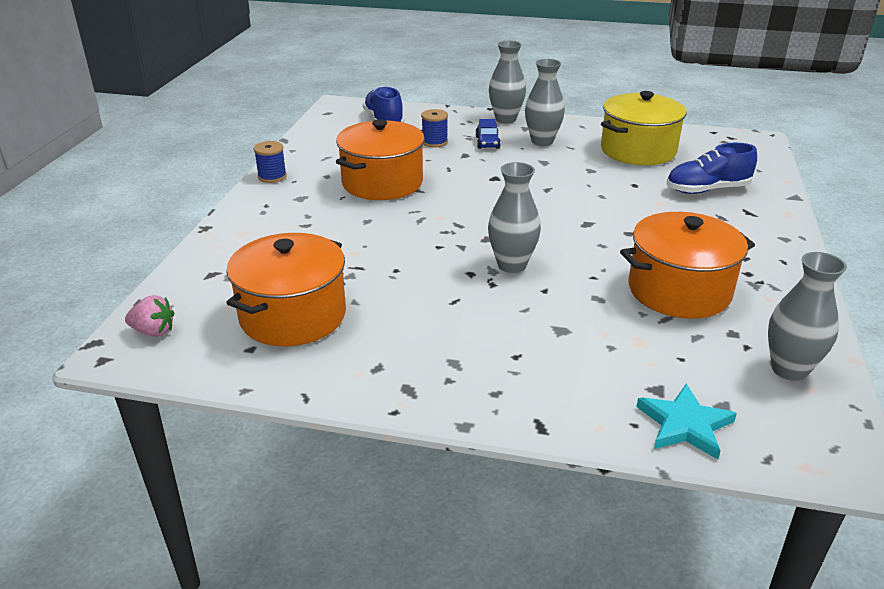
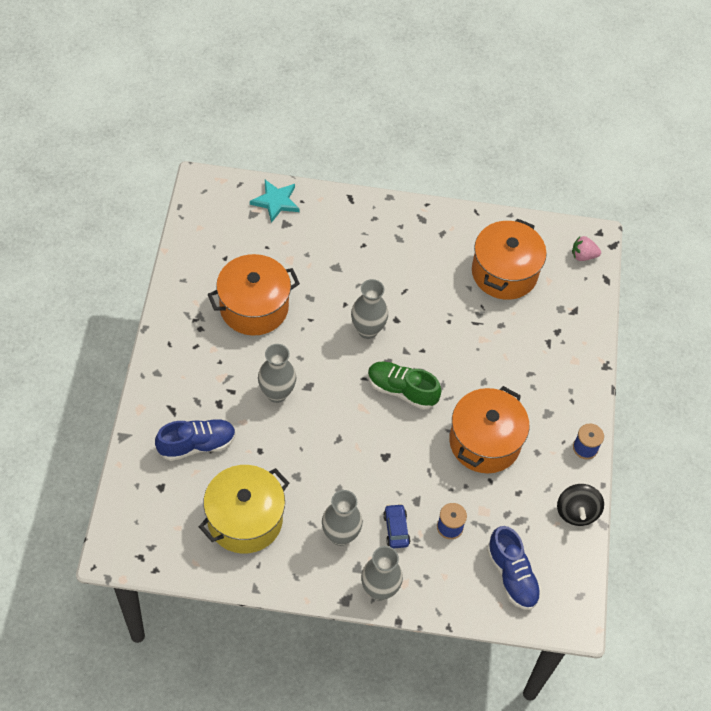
camera: 170 degrees right, 25 degrees up
grey vase [768,252,847,381] -> grey vase moved to [258,344,296,403]
none -> green shoe [368,362,441,410]
none -> black spinning top [557,484,604,526]

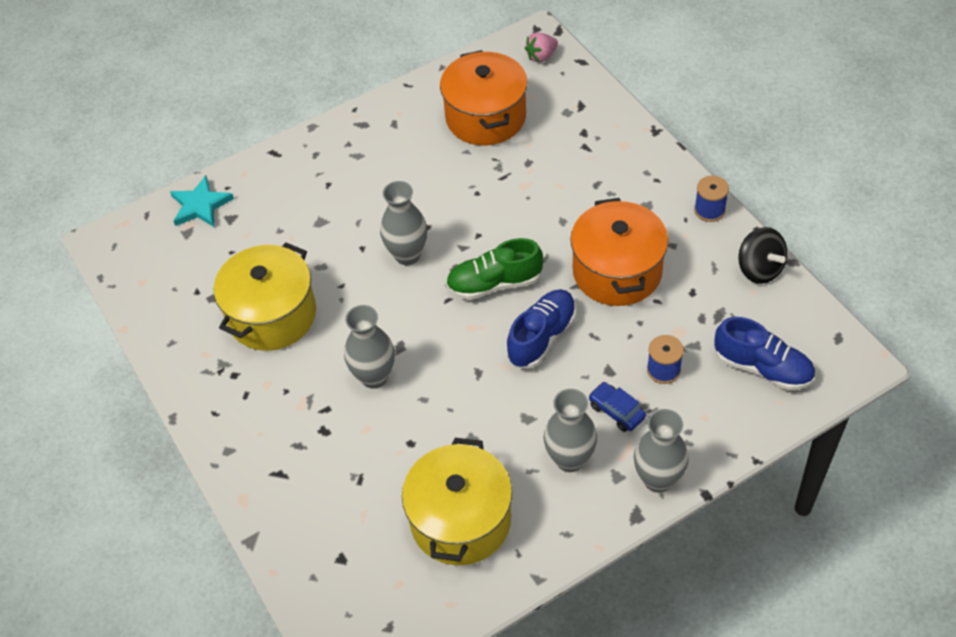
camera: 30 degrees left, 5 degrees down
blue shoe [155,419,236,461] -> blue shoe moved to [506,289,576,369]
orange pot [207,254,300,336] -> yellow pot [214,242,316,351]

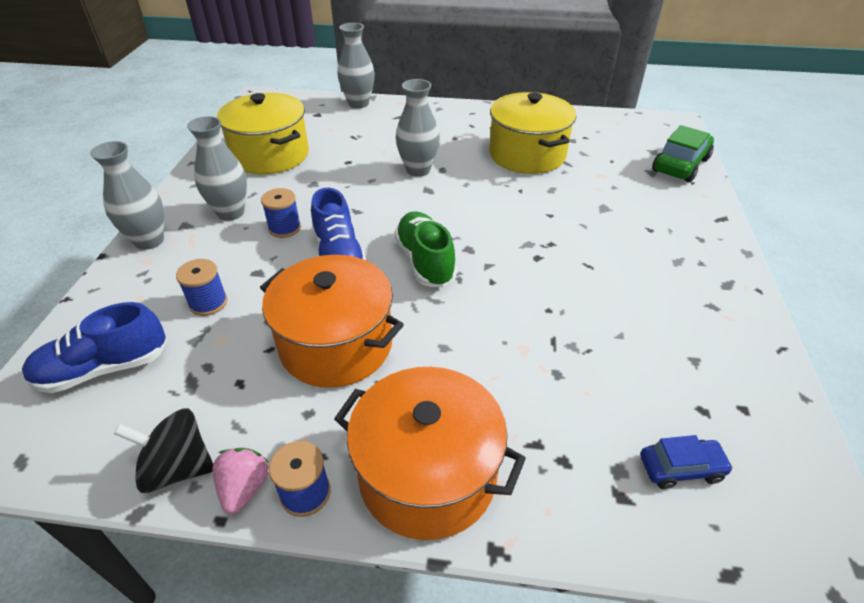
camera: 125 degrees right, 10 degrees down
turquoise star [170,176,234,227] -> green car [652,125,714,182]
grey vase [380,181,427,265] -> grey vase moved to [337,23,375,109]
orange pot [440,50,528,145] -> orange pot moved to [334,367,526,540]
green shoe [446,238,543,300] -> green shoe turned 45 degrees counterclockwise [394,211,457,287]
pink strawberry [525,32,558,62] -> pink strawberry moved to [213,448,269,514]
blue car [588,382,646,432] -> blue car moved to [640,435,734,489]
none -> blue spool [261,188,301,238]

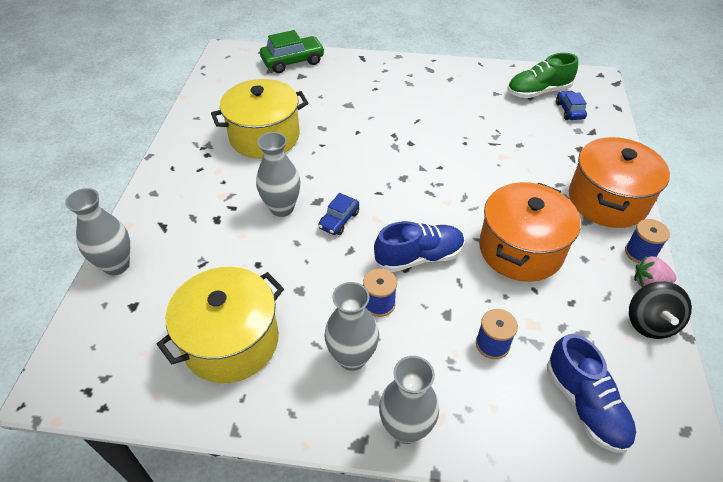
camera: 90 degrees left, 5 degrees up
green shoe [394,211,457,287] -> green shoe moved to [507,53,578,98]
green car [652,125,714,182] -> green car turned 120 degrees clockwise [260,30,325,73]
none -> blue car [318,193,359,235]

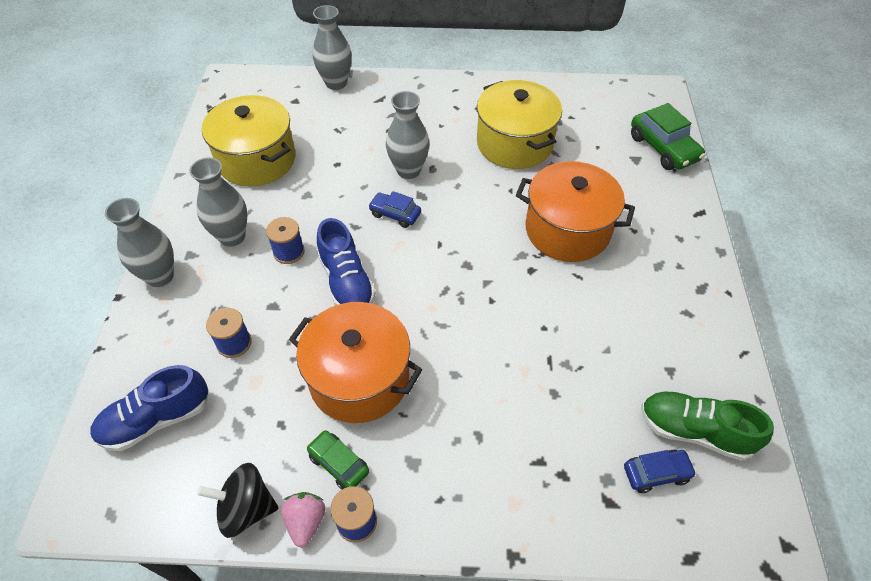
camera: 85 degrees right, 5 degrees up
green shoe [507,53,578,98] -> green shoe turned 45 degrees counterclockwise [641,391,774,461]
orange pot [569,137,670,228] -> orange pot moved to [516,161,635,262]
none -> green car [306,430,369,490]

